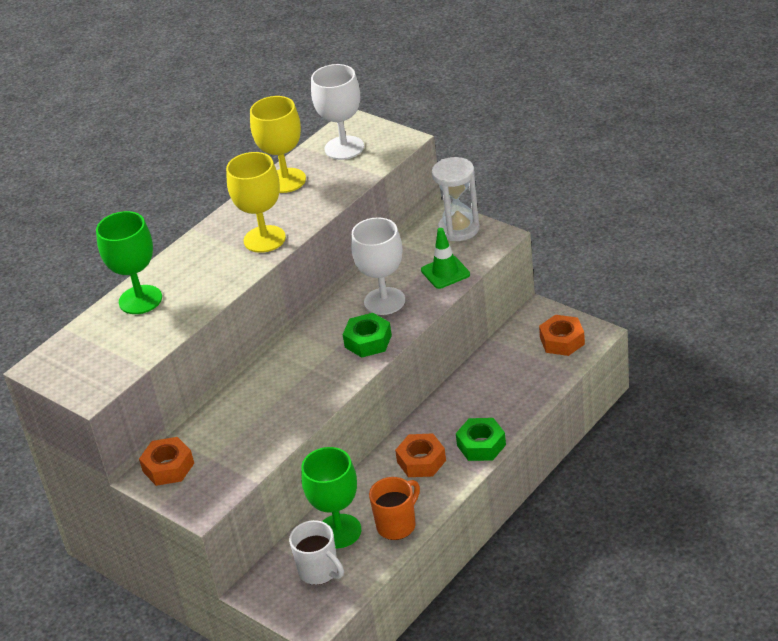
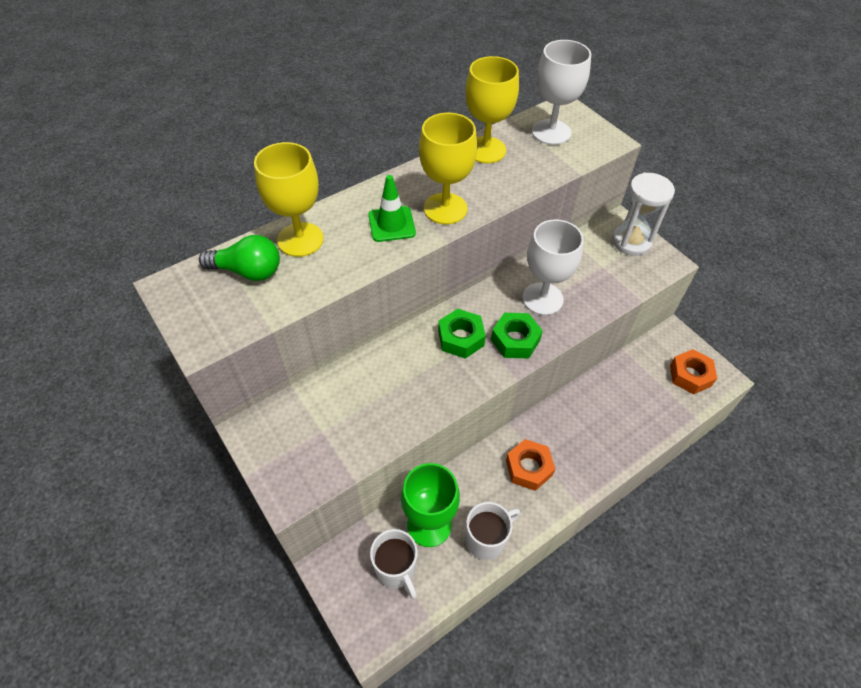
camera: 10 degrees right, 15 degrees up
green goblet [96,211,162,314] -> yellow goblet [254,142,324,257]
orange nut [139,437,194,486] -> none
orange mug [369,477,420,540] -> white mug [465,502,520,560]
green traffic cone [421,228,470,289] -> green traffic cone moved to [368,175,416,242]
green nut [456,418,506,461] -> green nut moved to [438,309,486,359]
none -> green light bulb [199,235,280,281]

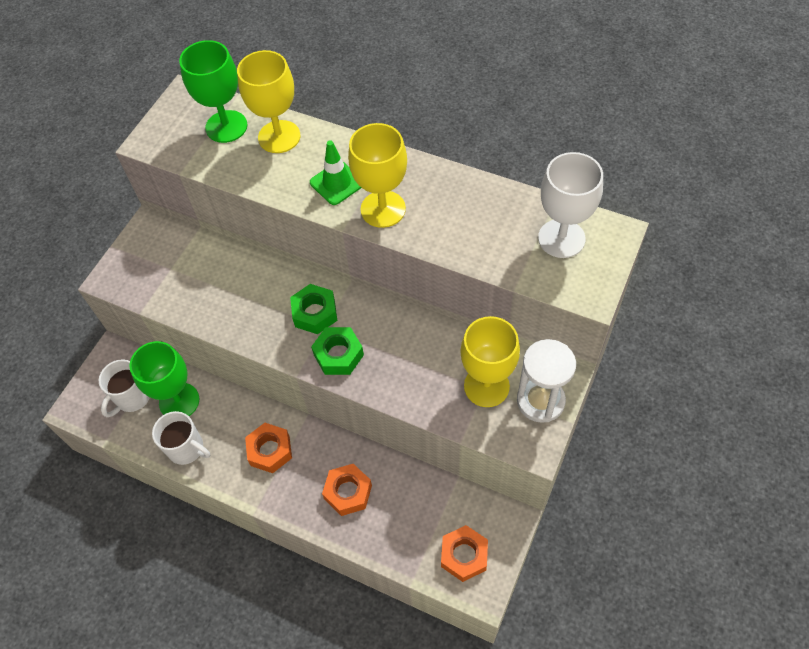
camera: 65 degrees right, 5 degrees up
green light bulb [199,235,280,281] -> green goblet [179,40,247,143]
yellow goblet [466,56,519,163] -> yellow goblet moved to [460,316,520,407]
white goblet [522,219,584,315] -> none
none -> orange nut [322,464,372,516]

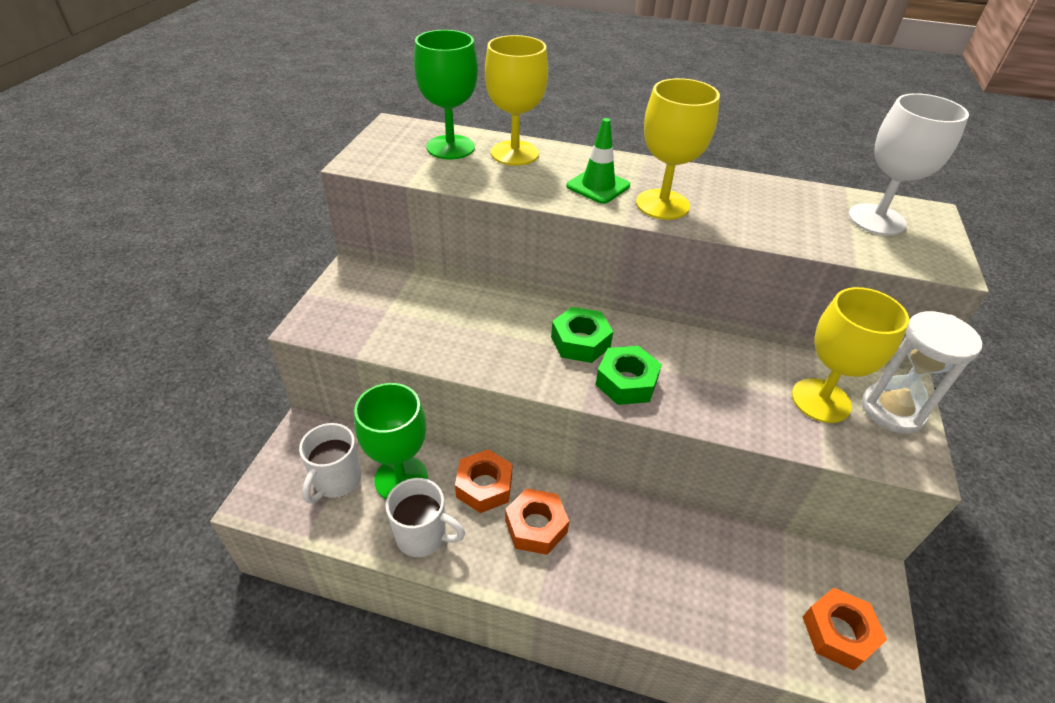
camera: 15 degrees left, 15 degrees down
orange nut [322,464,372,516] -> orange nut moved to [455,449,512,513]

